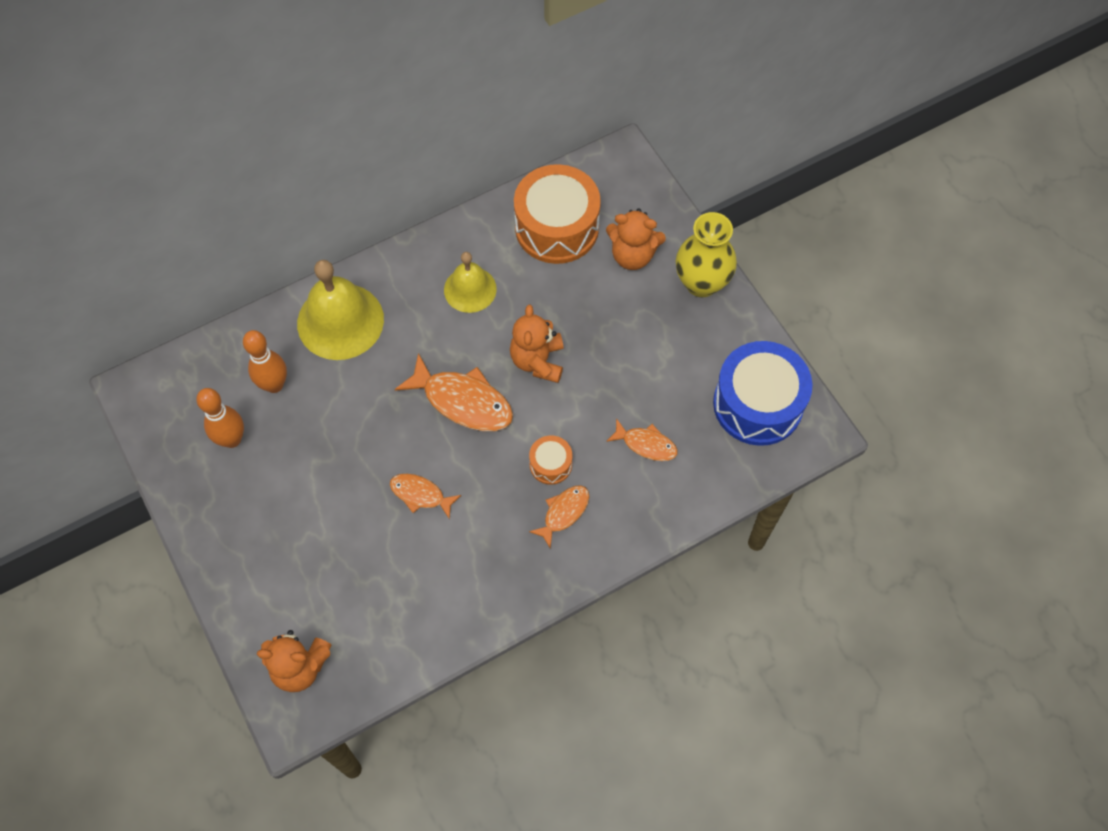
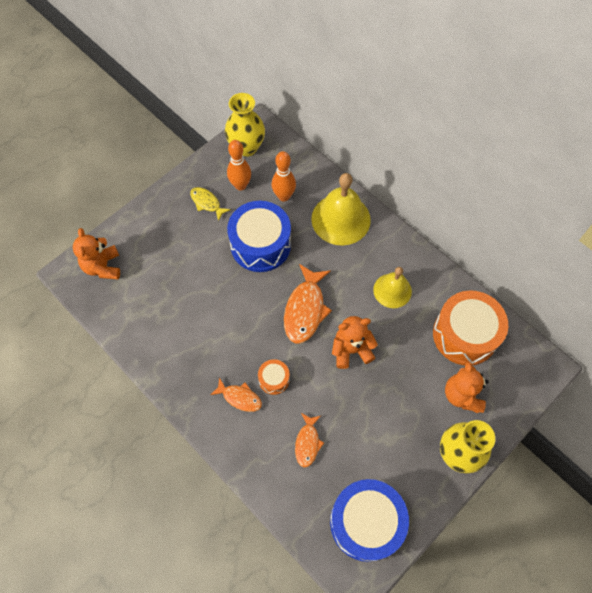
camera: 75 degrees right, 0 degrees up
orange fish [390,474,461,519] -> none
none -> yellow fish [190,187,231,221]
none -> yellow vase [225,93,265,157]
none -> blue drum [227,201,291,272]

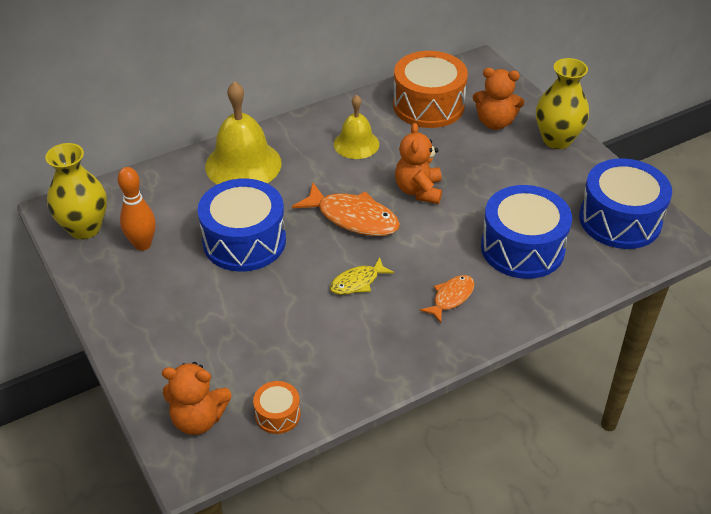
camera: 75 degrees left, 20 degrees down
yellow fish [190,187,231,221] -> yellow fish moved to [330,257,394,295]
orange drum [258,359,290,395] -> orange drum moved to [253,381,301,434]
orange bowling pin [272,151,296,201] -> none
orange fish [295,413,324,467] -> blue drum [481,185,572,279]

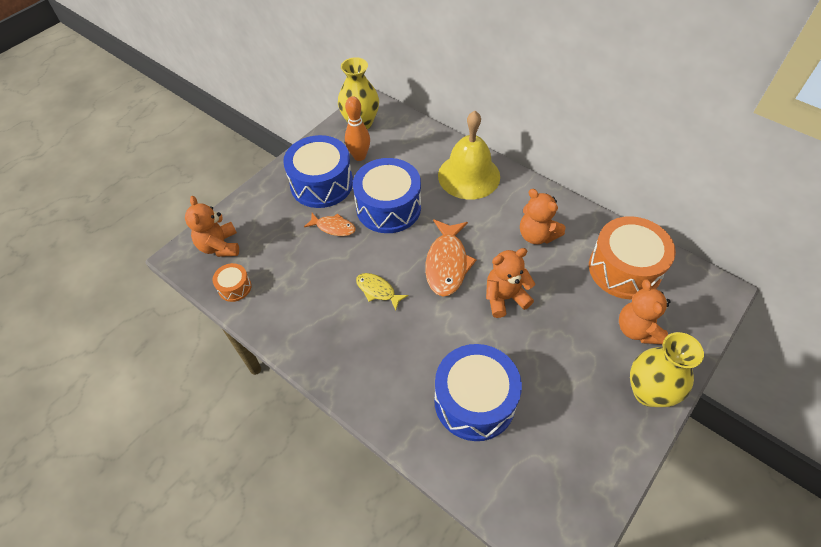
camera: 70 degrees right, 10 degrees up
yellow bell [334,95,379,159] -> orange teddy bear [520,189,565,244]
orange fish [420,275,475,323] -> orange fish moved to [304,213,356,236]
blue drum [579,158,672,249] -> blue drum moved to [283,135,353,208]

